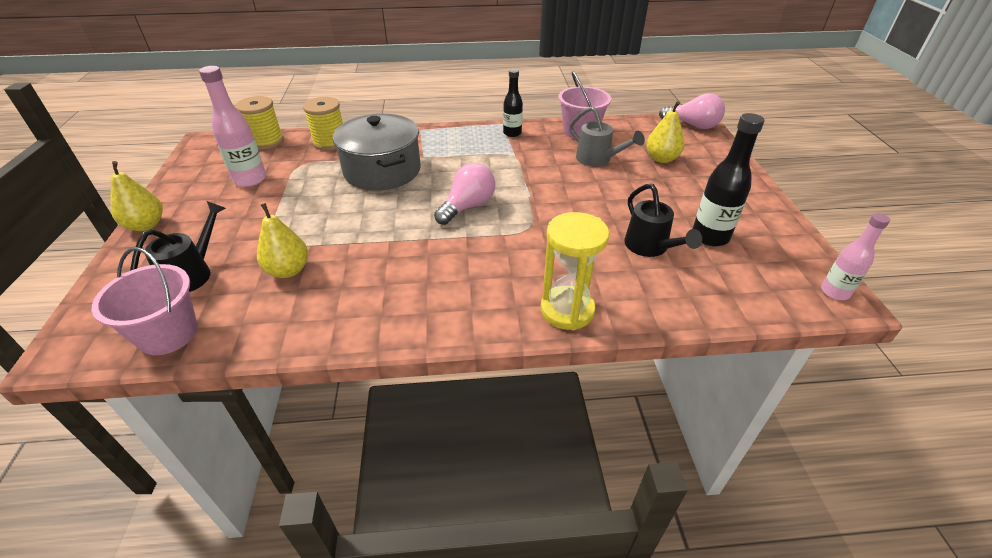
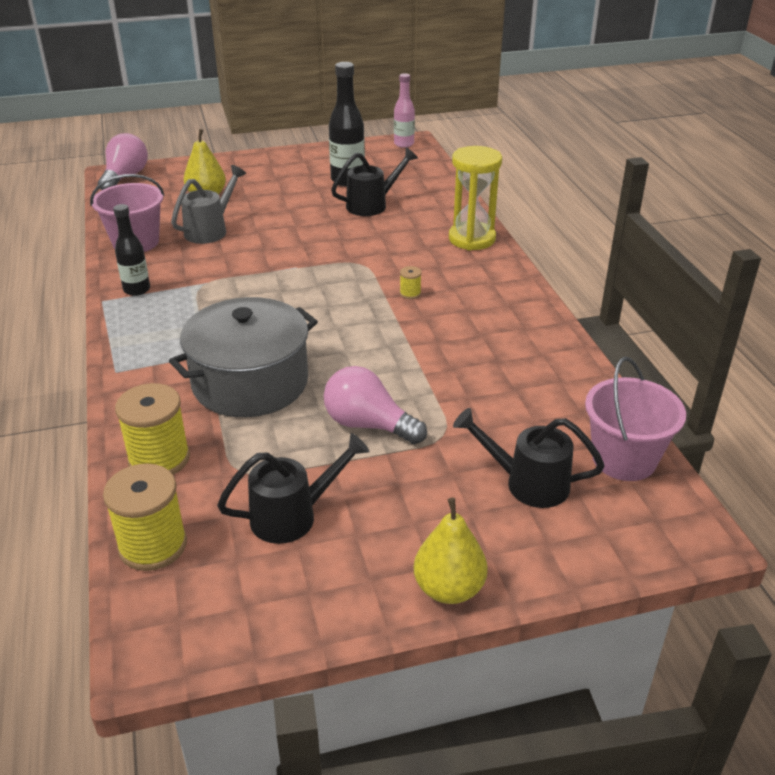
camera: 100 degrees left, 5 degrees down
pink bottle [199,66,266,187] -> black watering can [217,433,370,544]
yellow pear [257,203,308,278] -> none
pink light bulb [434,163,495,225] -> pink light bulb moved to [324,366,427,444]
none -> yellow spool [400,266,422,299]

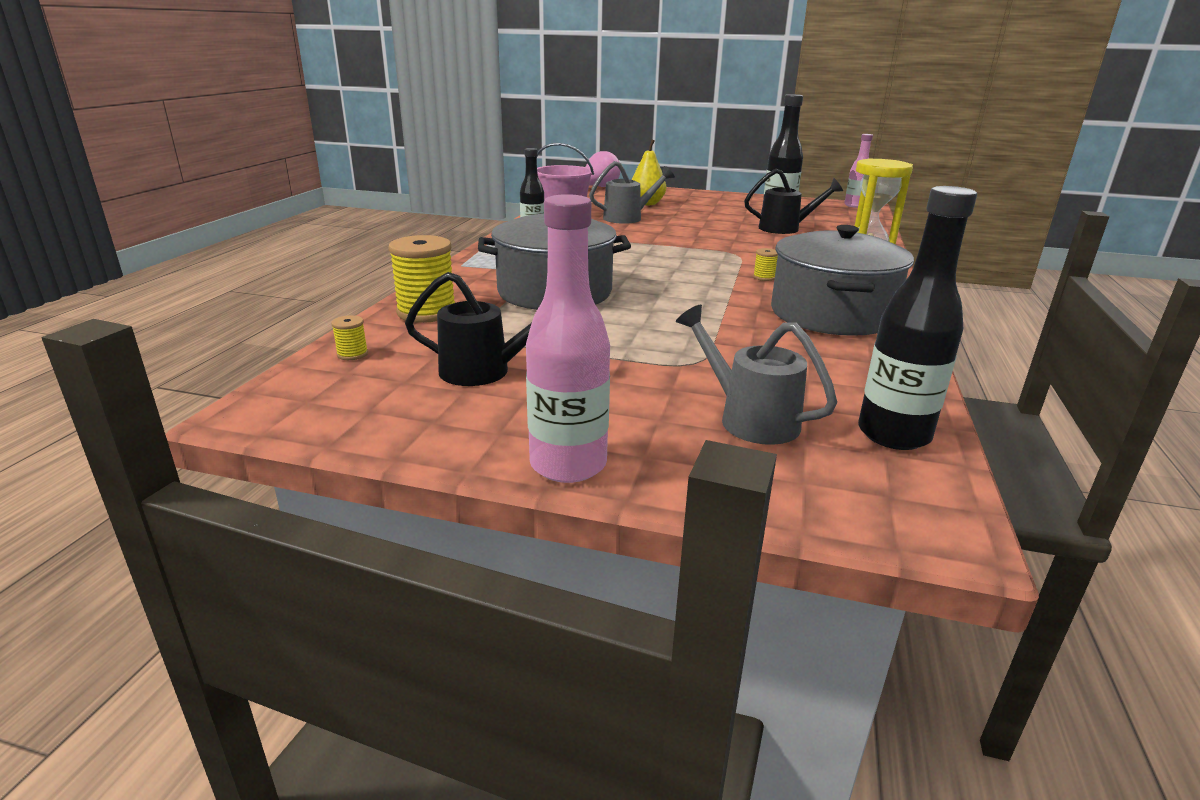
camera: 30 degrees right, 10 degrees down
yellow spool [103,463,187,571] -> yellow spool [331,315,368,360], size x0.45
pink light bulb [324,366,427,444] -> none
yellow pear [414,498,488,604] -> pink bottle [526,194,610,483]
black watering can [453,408,605,508] -> grey watering can [676,305,837,445]
pink bucket [585,357,686,481] -> black bottle [858,186,977,450]
none -> grey pot [771,225,914,336]

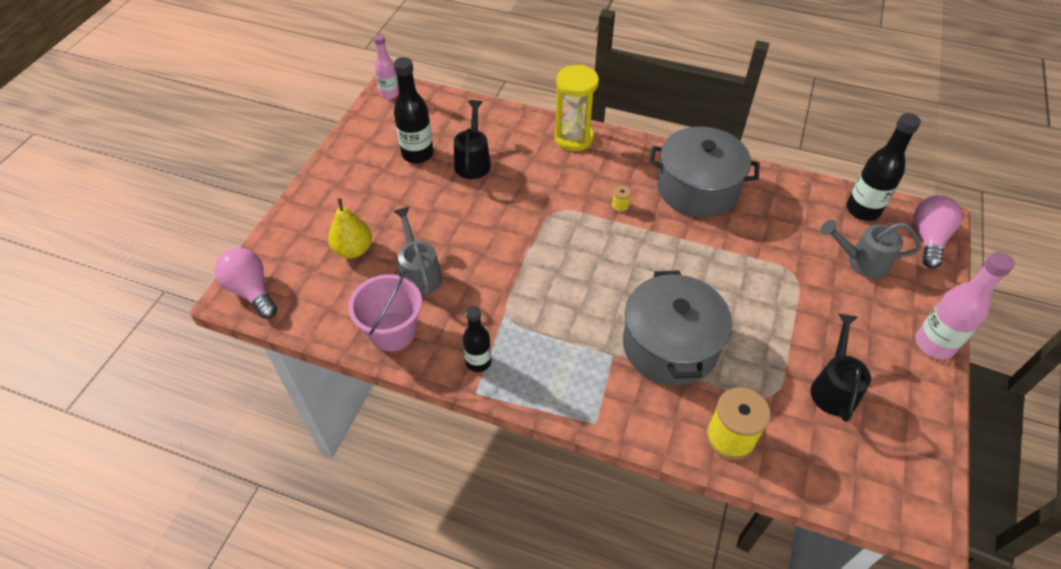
camera: 85 degrees left, 25 degrees up
yellow spool [331,315,368,360] -> none
grey watering can [676,305,837,445] -> grey watering can turned 45 degrees clockwise [821,220,921,279]
none -> pink light bulb [913,195,962,269]

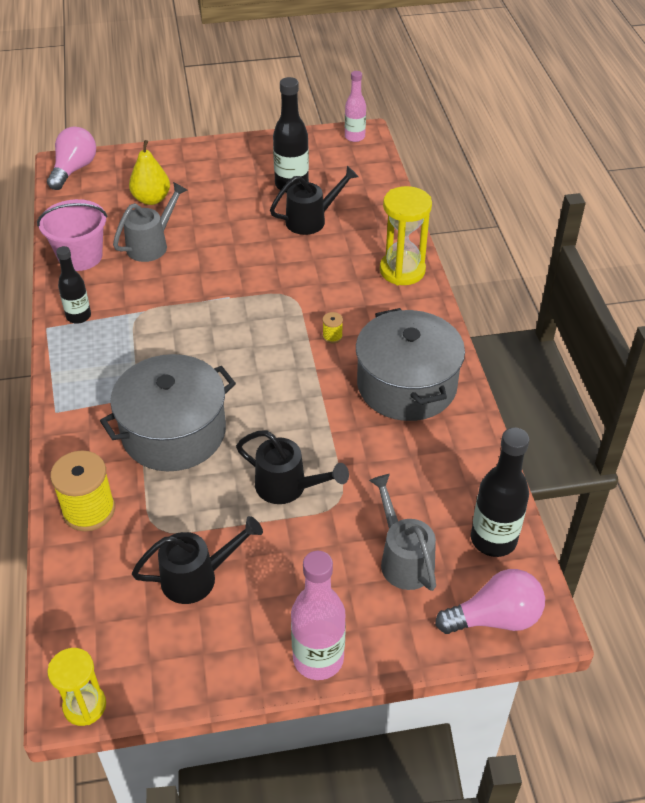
camera: 60 degrees right, 5 degrees down
none -> yellow hourglass [47,648,106,726]
none -> black watering can [236,430,349,504]

